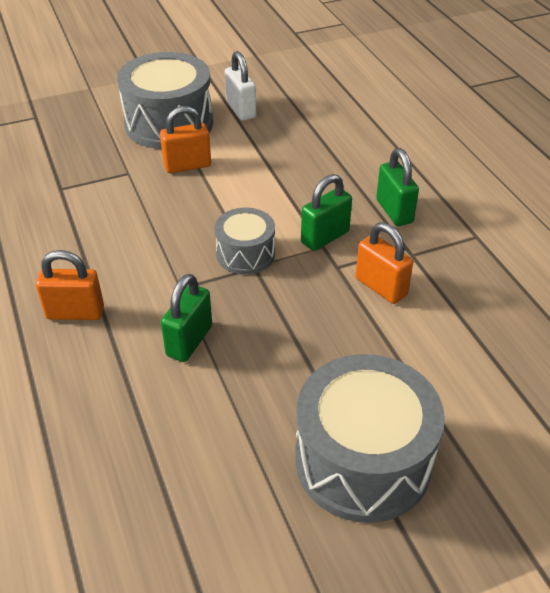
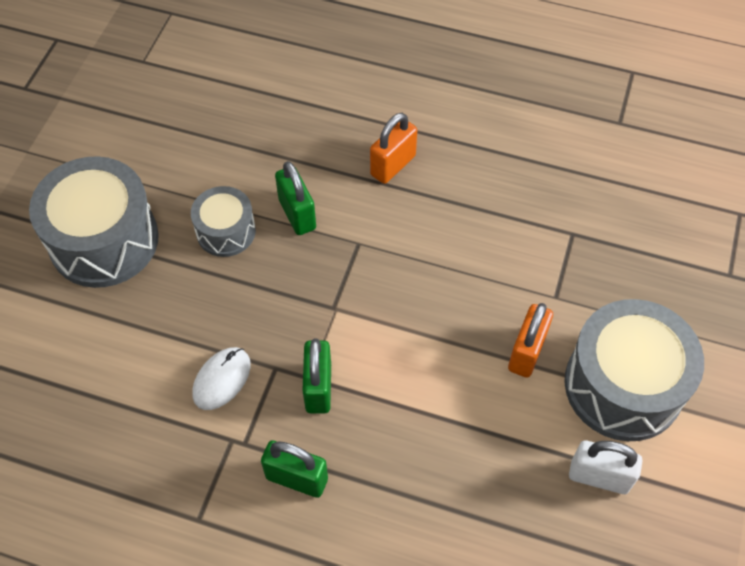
camera: 130 degrees right, 15 degrees up
grey drum [215,208,275,275] -> grey drum moved to [191,186,256,257]
orange padlock [355,222,413,304] -> white mouse [193,347,251,410]

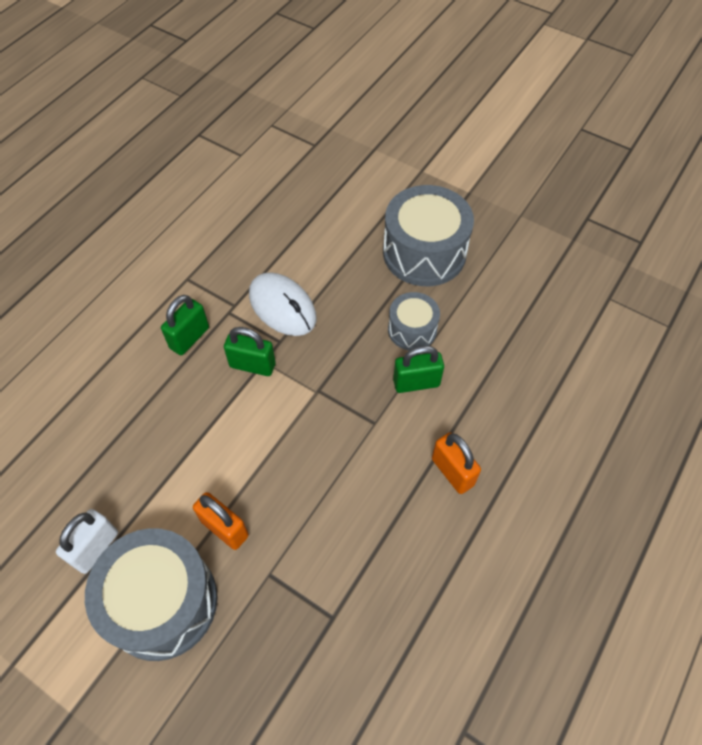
camera: 105 degrees right, 0 degrees up
white mouse [193,347,251,410] -> white mouse [249,272,317,336], size x1.54

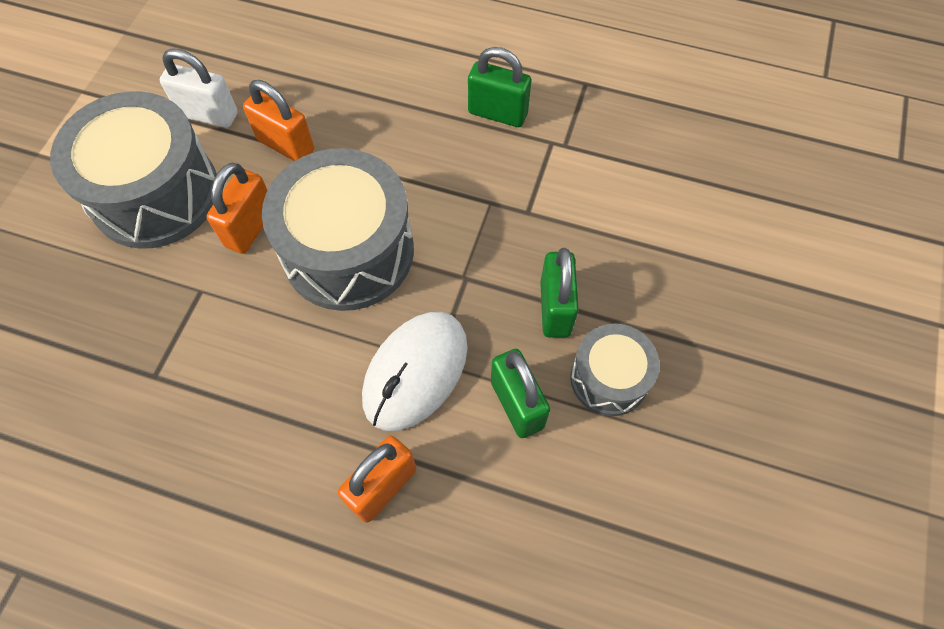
camera: 75 degrees right, 5 degrees up
green padlock [224,327,276,376] -> green padlock moved to [540,248,579,337]
white mouse [249,272,317,336] -> white mouse moved to [362,312,468,431]
grey drum [383,185,474,286] -> grey drum moved to [262,148,414,311]
none -> orange padlock [243,80,314,161]

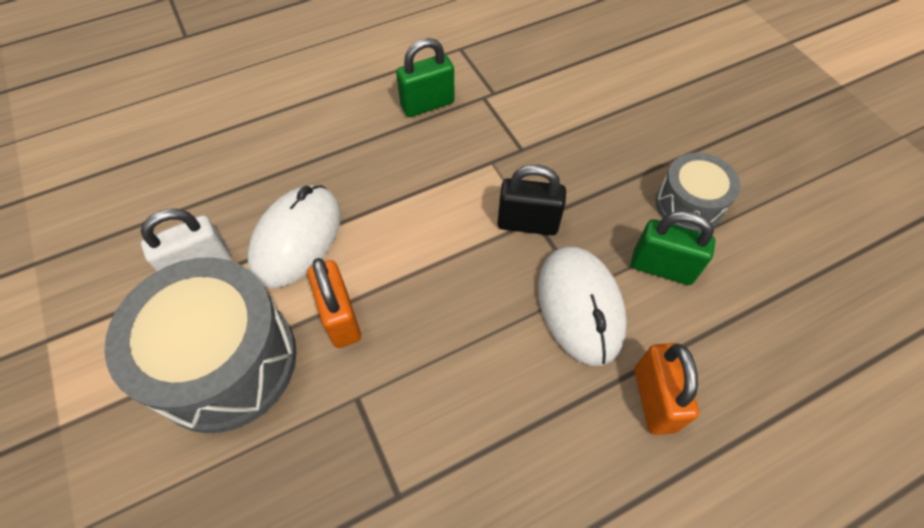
camera: 45 degrees left, 5 degrees down
orange padlock [243,80,314,161] -> white mouse [247,185,341,288]
grey drum [262,148,414,311] -> none
green padlock [540,248,579,337] -> none
none -> black padlock [497,165,566,235]

